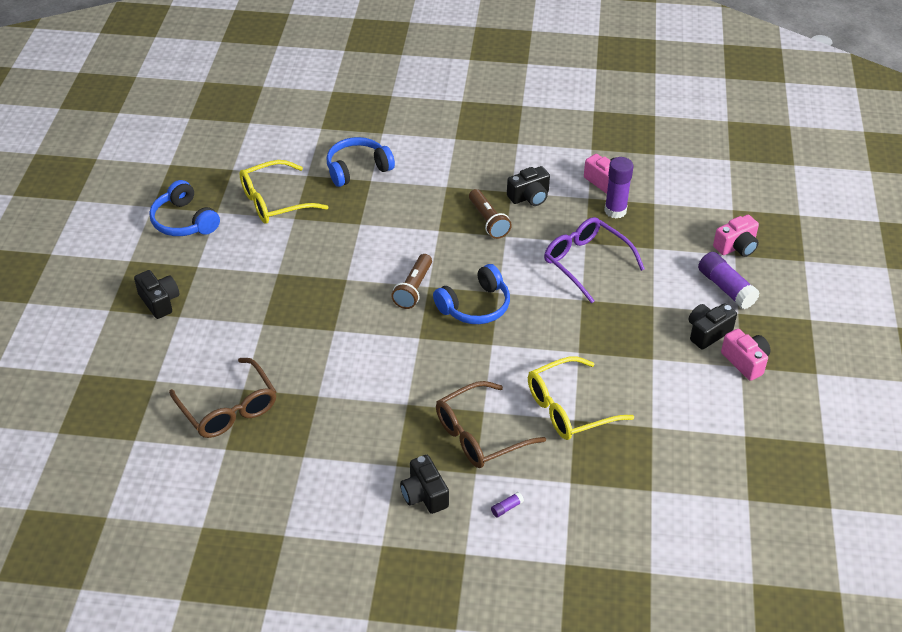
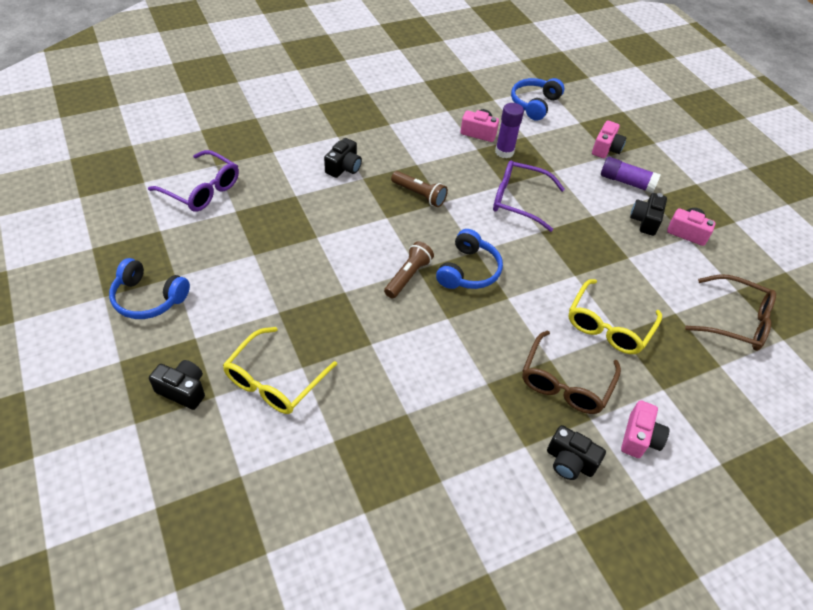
camera: 35 degrees left, 5 degrees up
brown glasses [169,358,276,438] -> brown glasses moved to [685,274,776,351]
yellow glasses [239,160,328,224] -> yellow glasses moved to [223,327,337,414]
blue headphones [327,137,395,187] -> blue headphones moved to [511,78,564,121]
brown flashlight [391,254,432,309] -> brown flashlight turned 135 degrees counterclockwise [384,241,434,298]
purple glue stick [491,492,524,517] -> pink camera [621,400,669,458]
black camera [507,166,550,206] -> black camera moved to [324,138,362,178]
none -> purple glasses [148,150,239,212]

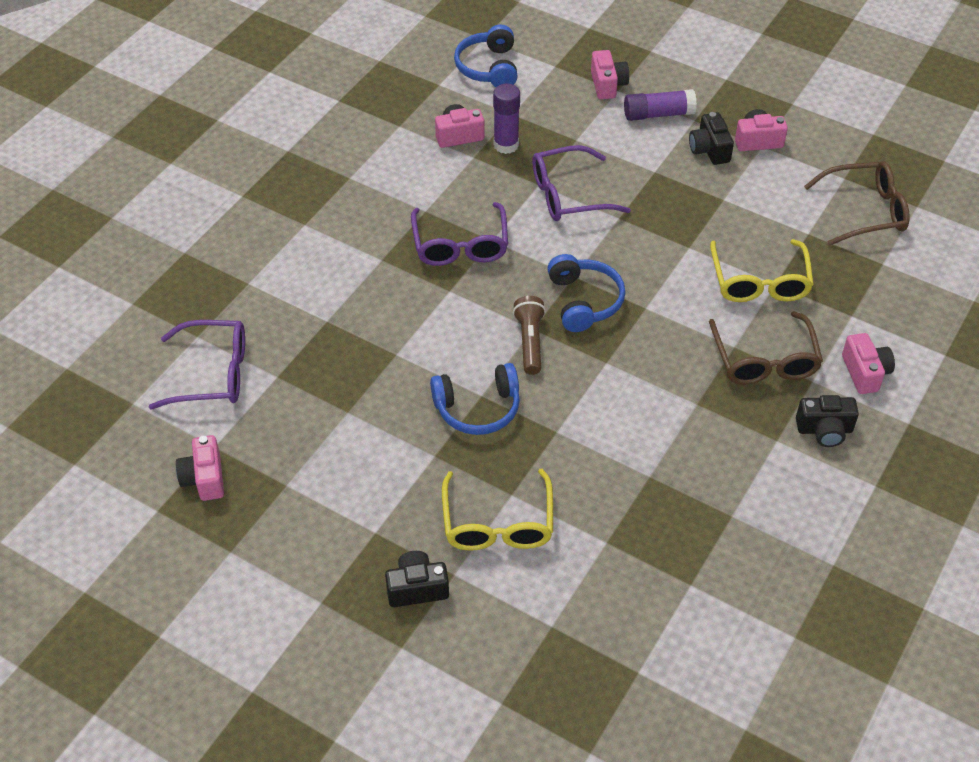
camera: 30 degrees left, 0 degrees up
blue headphones [109,258,190,319] -> blue headphones moved to [430,363,520,435]
black camera [324,138,362,178] -> none
brown flashlight [391,171,448,207] -> purple glasses [411,202,508,266]
none -> pink camera [176,435,224,501]

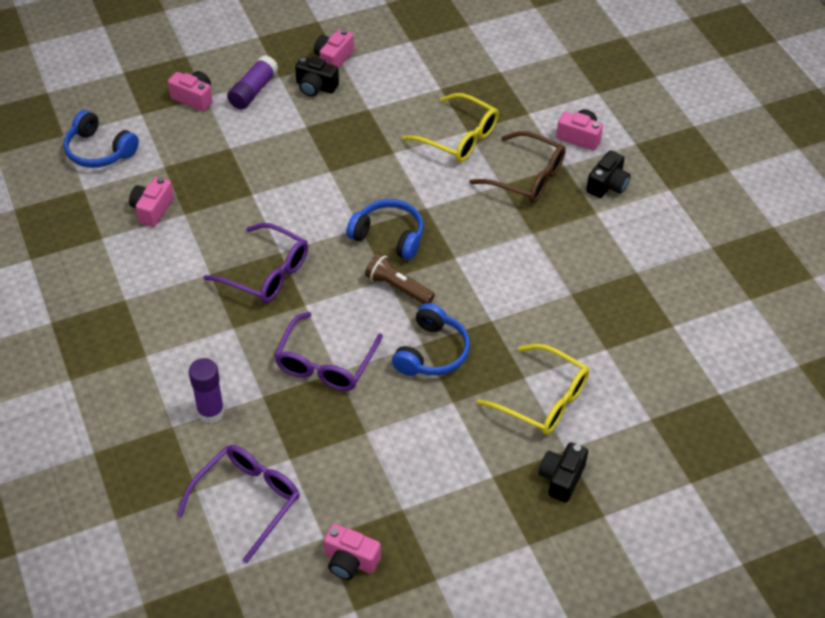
camera: 55 degrees left, 0 degrees up
purple glue stick [493,84,520,154] -> purple glue stick moved to [189,358,225,423]
purple glasses [532,145,631,221] -> purple glasses moved to [274,312,383,391]
brown glasses [804,161,910,246] -> none

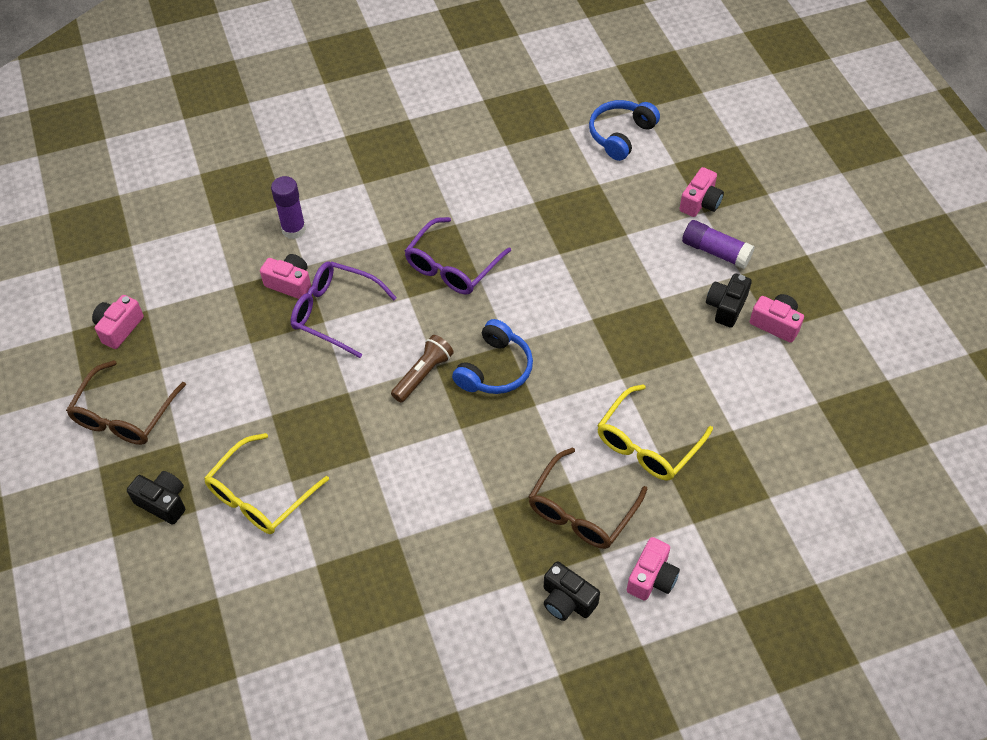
camera: 95 degrees right, 5 degrees up
pink camera [129,177,174,227] -> pink camera moved to [260,254,311,299]
purple glasses [177,445,300,563] -> none
blue headphones [392,303,470,376] -> none
none -> brown glasses [66,360,186,445]

